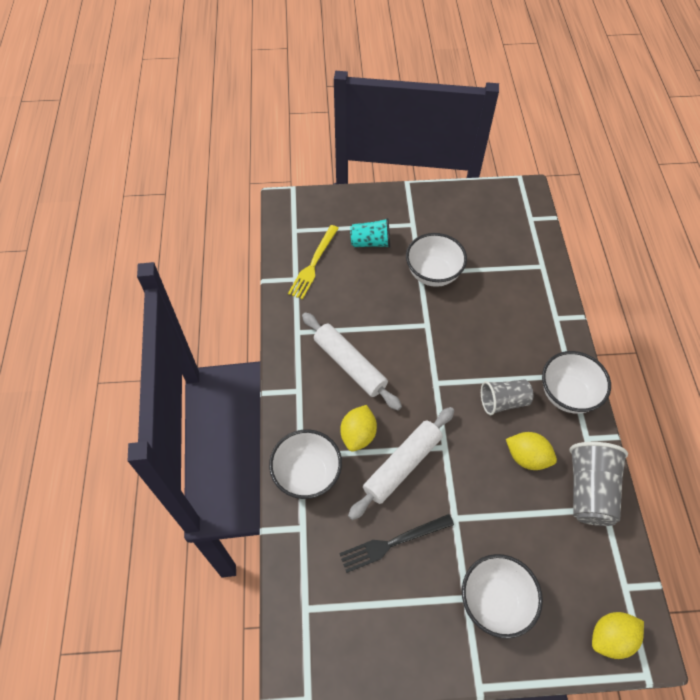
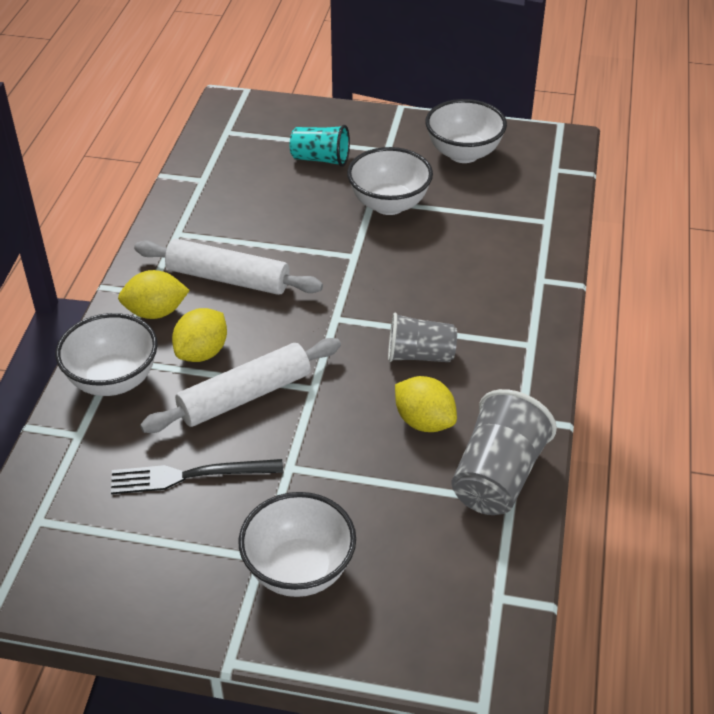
camera: 15 degrees right, 15 degrees down
yellow fork [288,225,339,300] -> none
white rolling pin [302,312,402,410] -> white rolling pin turned 45 degrees counterclockwise [134,239,323,295]
white bowl [542,351,611,414] -> white bowl moved to [425,99,507,163]
yellow lemon [592,612,644,659] -> yellow lemon moved to [118,270,190,319]

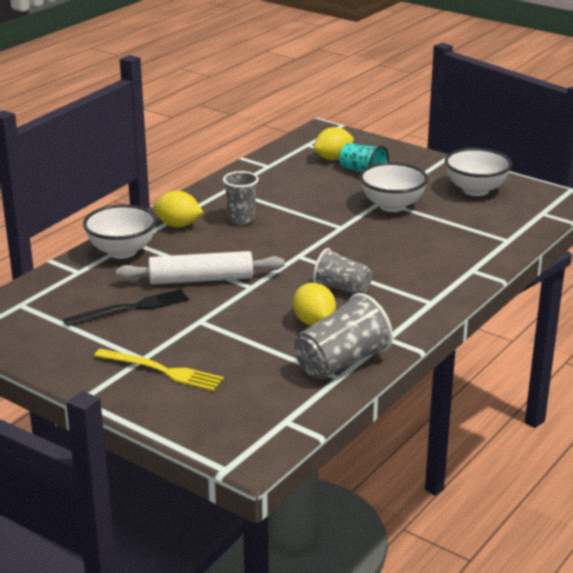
camera: 25 degrees right, 15 degrees down
black fork [111,459,283,494] -> black fork turned 135 degrees clockwise [63,289,189,326]
white rolling pin [134,239,323,295] -> grey cup [223,171,259,225]
yellow lemon [172,308,227,362] -> yellow lemon moved to [314,127,354,160]
white bowl [239,492,356,597] -> yellow fork [94,349,224,391]

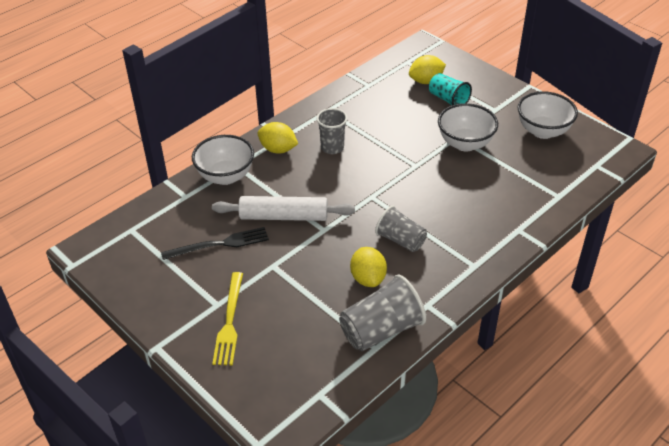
camera: 10 degrees right, 15 degrees up
yellow fork [94,349,224,391] -> yellow fork turned 60 degrees clockwise [212,272,243,366]

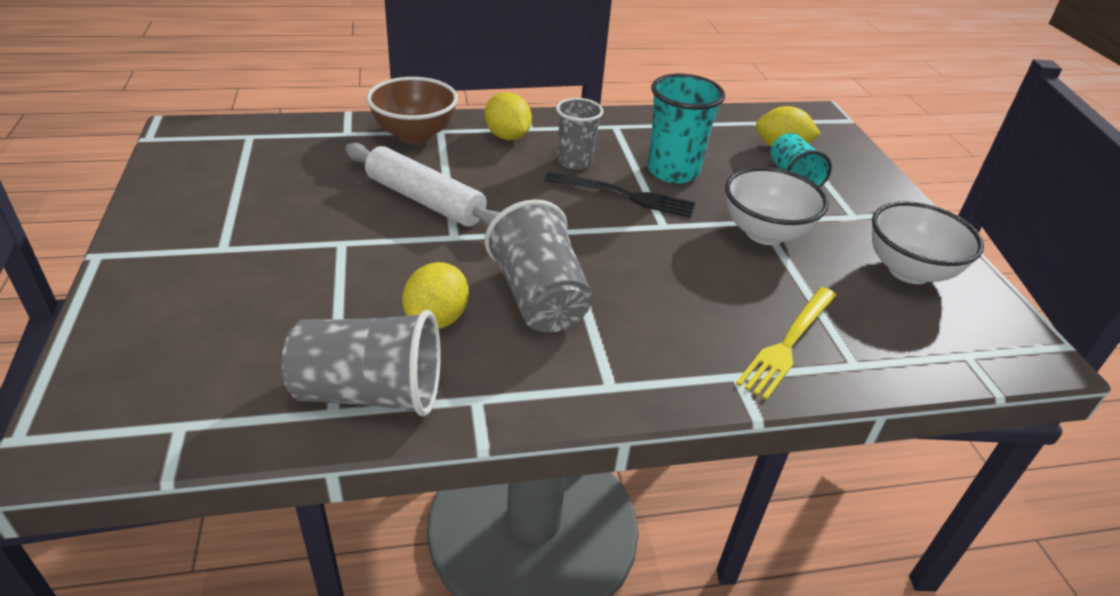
camera: 30 degrees right, 5 degrees down
black fork [161,227,269,260] -> black fork moved to [544,172,695,218]
white bowl [192,135,254,185] -> brown bowl [366,77,458,144]
yellow fork [212,272,243,366] -> yellow fork moved to [736,287,836,400]
grey cup [375,206,427,252] -> grey cup [485,200,593,332], size x1.51
none -> turquoise cup [647,74,725,183]

